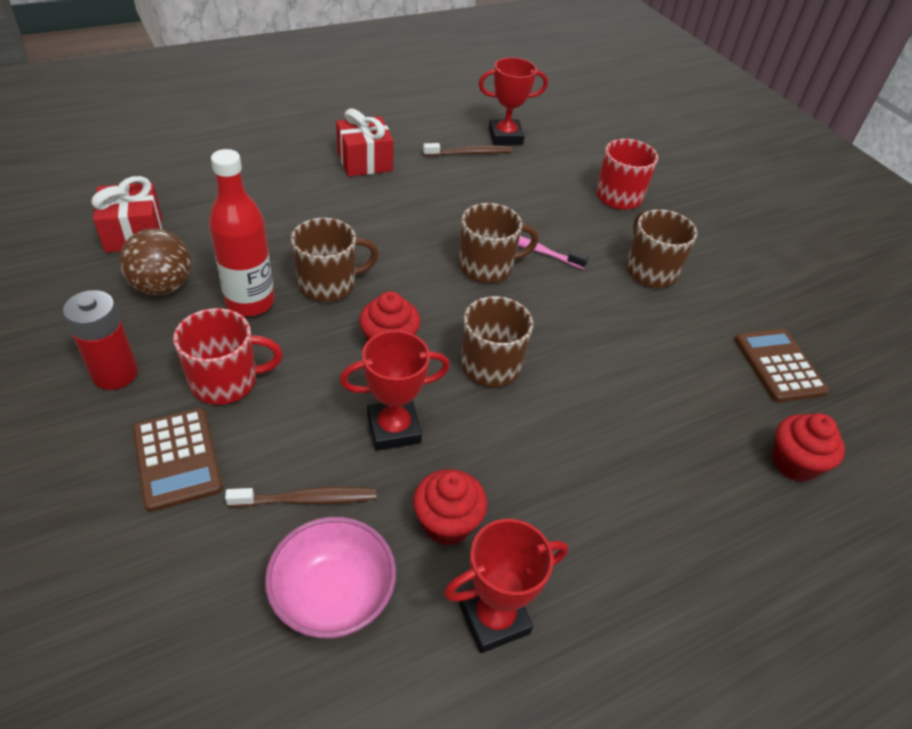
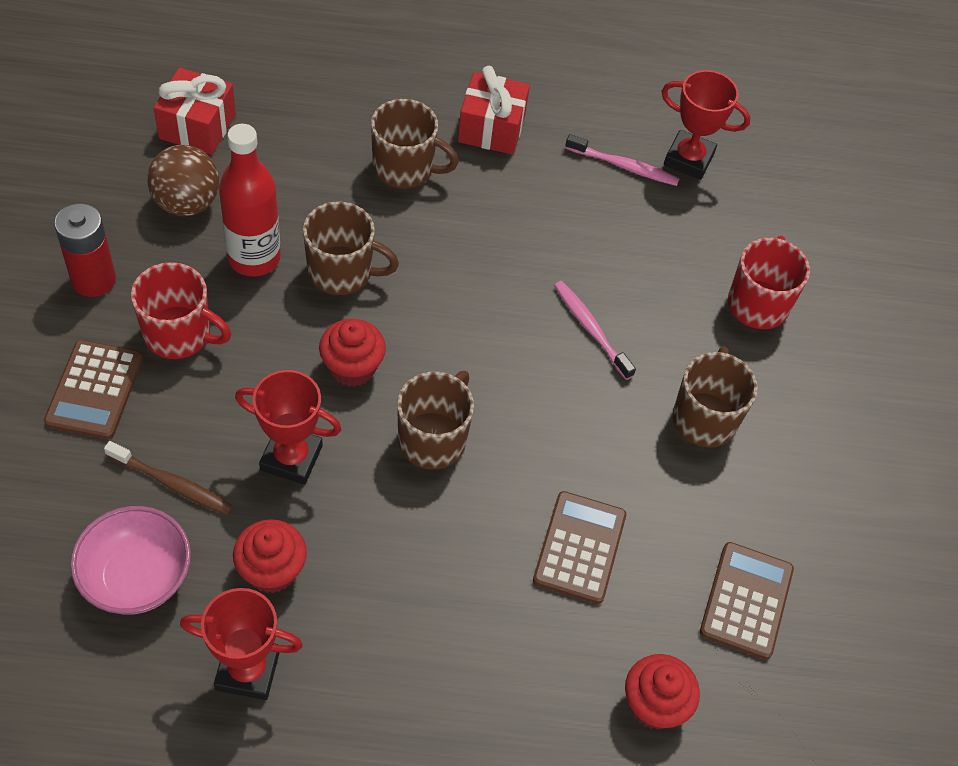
camera: 30 degrees right, 10 degrees up
brown toothbrush [423,143,513,156] -> pink toothbrush [565,134,680,186]
brown mug [459,203,539,283] -> brown mug moved to [371,99,459,189]
none -> brown calculator [533,491,626,604]

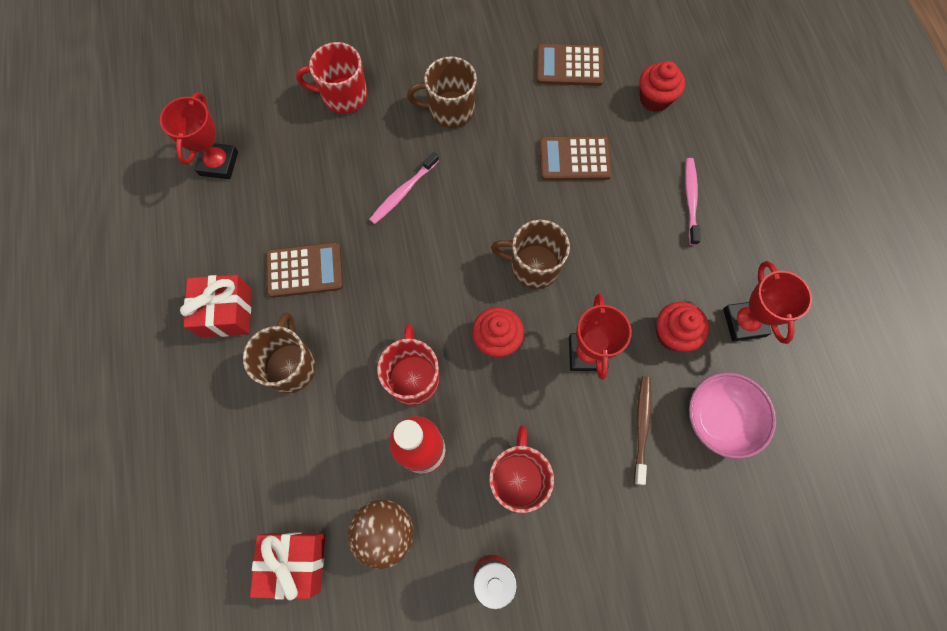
camera: 100 degrees left, 15 degrees up
brown calculator [44,340,143,440] -> brown calculator moved to [266,242,343,298]
brown mug [303,202,399,295] -> red mug [377,324,439,405]
pink toothbrush [565,134,680,186] -> pink toothbrush moved to [685,158,701,245]

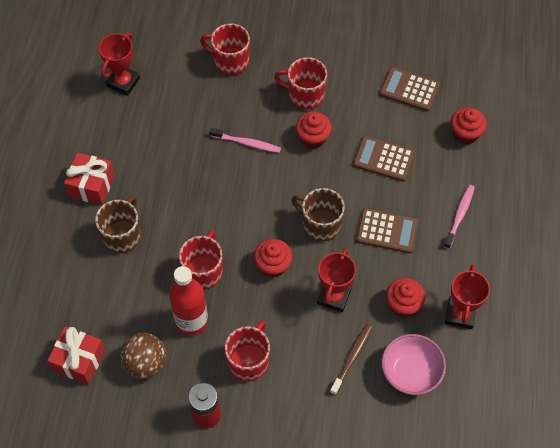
camera: 20 degrees right, 10 degrees down
brown calculator [266,242,343,298] -> brown calculator moved to [356,208,419,253]
pink toothbrush [369,152,439,224] -> pink toothbrush turned 135 degrees counterclockwise [209,128,281,153]
brown mug [407,56,477,128] -> red mug [274,57,327,109]
none -> red cupcake [296,112,332,149]

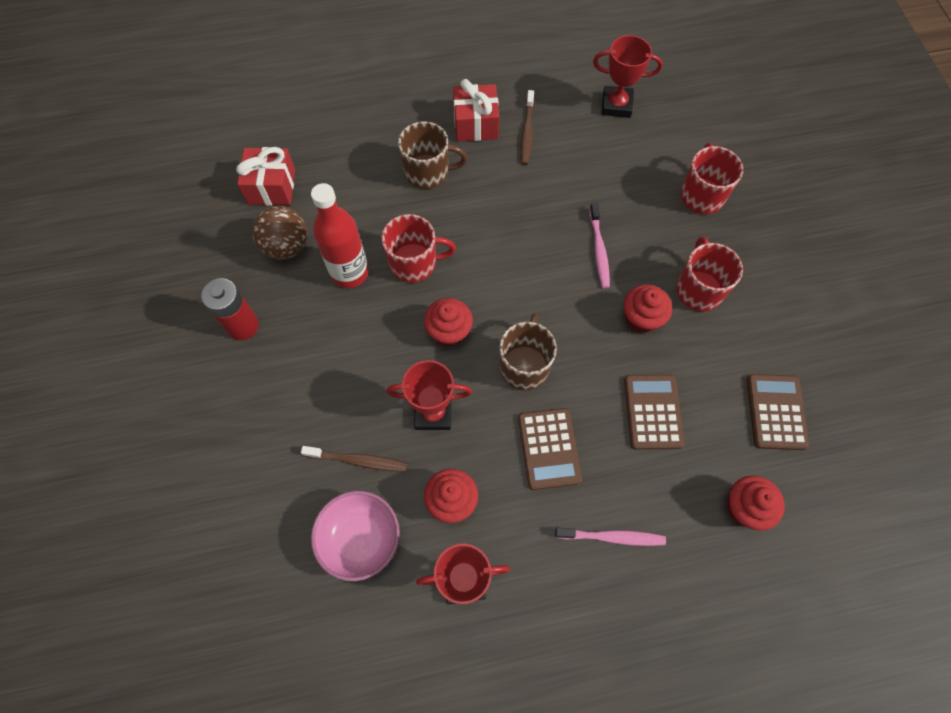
camera: 70 degrees right, 5 degrees up
red mug [225,320,270,381] -> none
none -> brown toothbrush [520,90,534,165]

